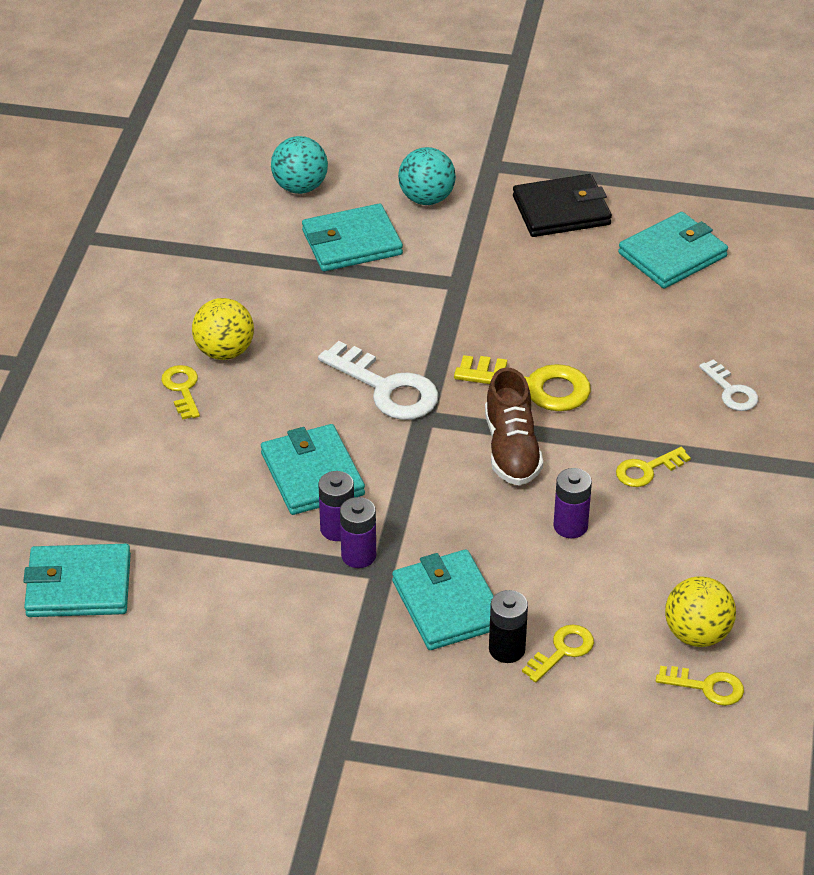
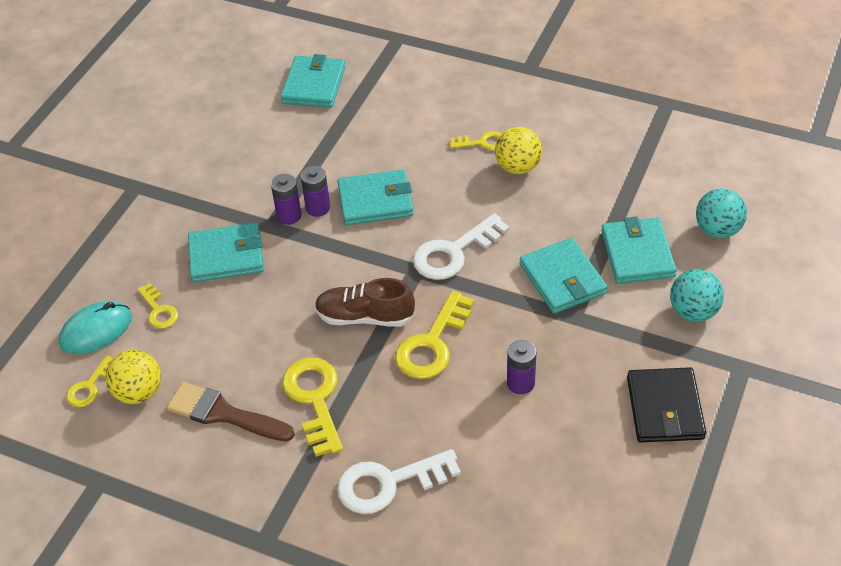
camera: 105 degrees right, 5 degrees up
black battery [489,590,528,663] -> none
purple battery [553,468,592,538] -> purple battery moved to [507,340,537,394]
yellow key [616,447,691,487] -> yellow key [282,357,343,457], size x1.78
turquoise wallet [618,212,728,289] -> turquoise wallet moved to [520,238,607,314]
white key [699,359,758,411] -> white key [337,449,461,514], size x1.78
none -> turquoise mouse [59,301,132,354]
none -> brown brush [167,382,295,441]

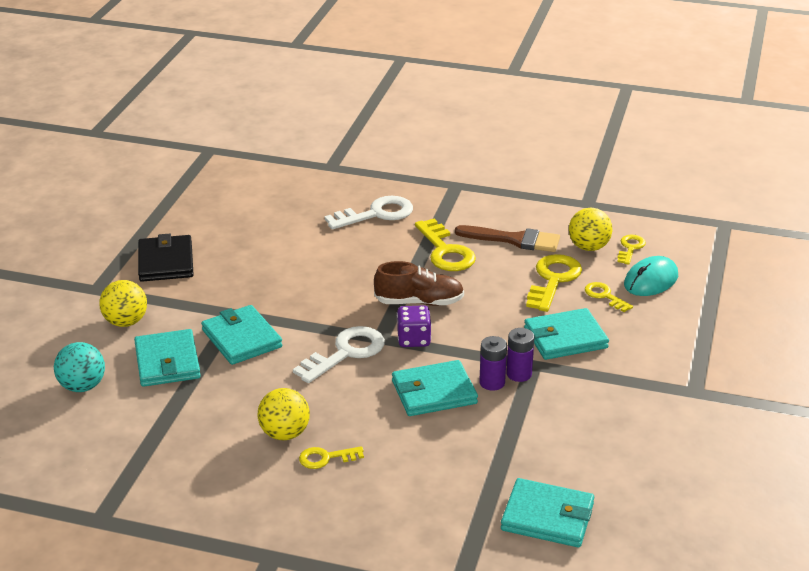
camera: 170 degrees right, 15 degrees down
turquoise wallet [280,54,346,108] -> turquoise wallet turned 75 degrees counterclockwise [501,478,594,547]
yellow key [395,291,474,379] -> yellow key moved to [526,254,582,312]
purple battery [507,340,537,394] -> none
turquoise ball [670,269,724,322] -> yellow ball [99,280,147,327]
none -> purple dice [397,305,431,347]

